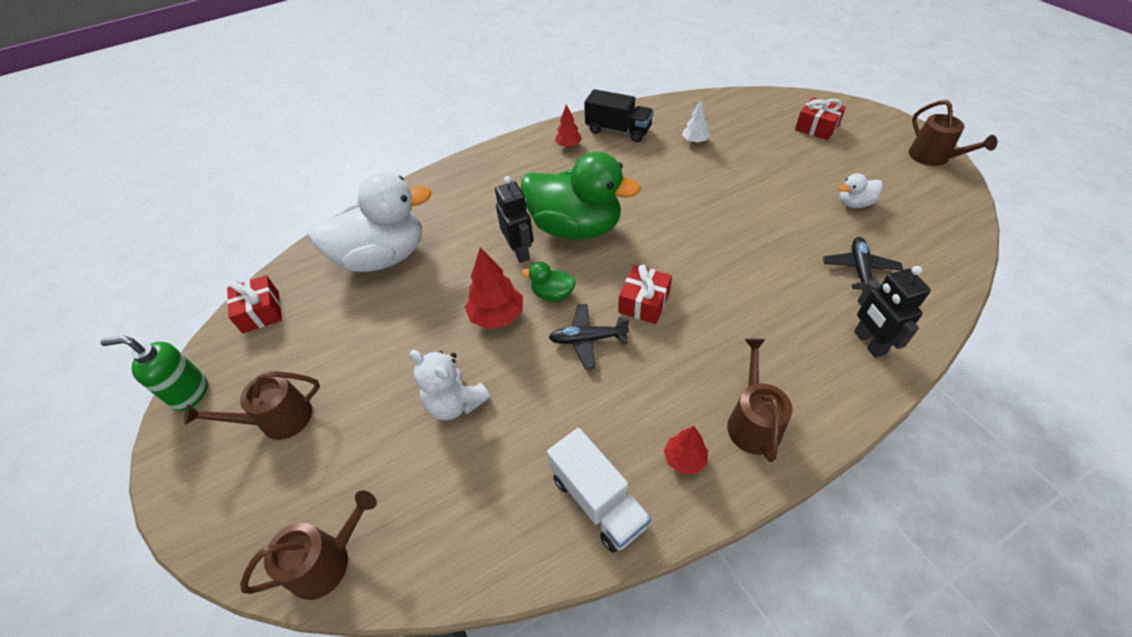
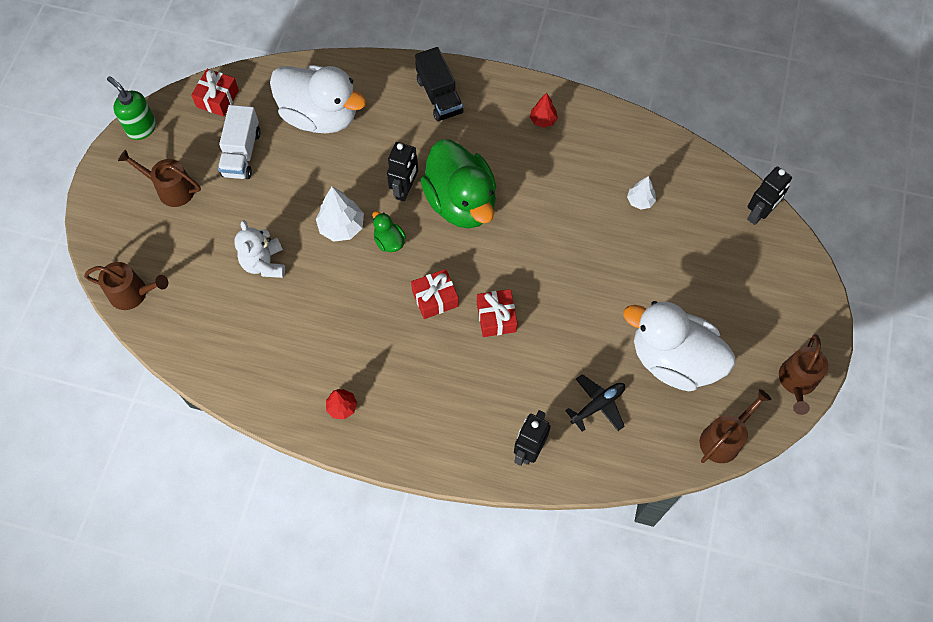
camera: 40 degrees right, 15 degrees up
red tree [465,247,523,329] -> white tree [316,186,364,242]
white truck [547,428,651,553] -> white truck moved to [218,105,261,179]
black plane [549,304,629,369] -> none
black truck [584,89,654,142] -> black truck moved to [415,47,463,122]
brown watering can [727,339,792,462] -> brown watering can moved to [700,389,771,463]
red gift [795,97,846,140] -> red gift moved to [477,289,518,337]
white duck [839,173,883,208] -> white duck [624,301,735,391], size x2.39
none -> black robot [747,166,792,225]

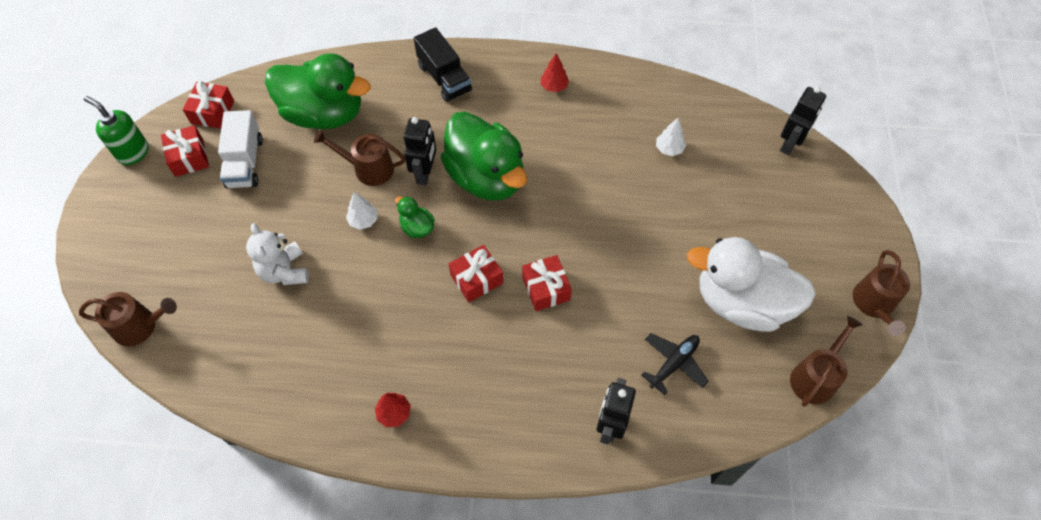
camera: 10 degrees left, 5 degrees down
brown watering can [118,149,201,207] -> brown watering can moved to [314,130,405,186]
white duck [270,65,366,134] -> green duck [265,53,371,129]
white tree [316,186,364,242] -> white tree [346,192,378,230], size x0.61
none -> red gift [161,125,209,177]

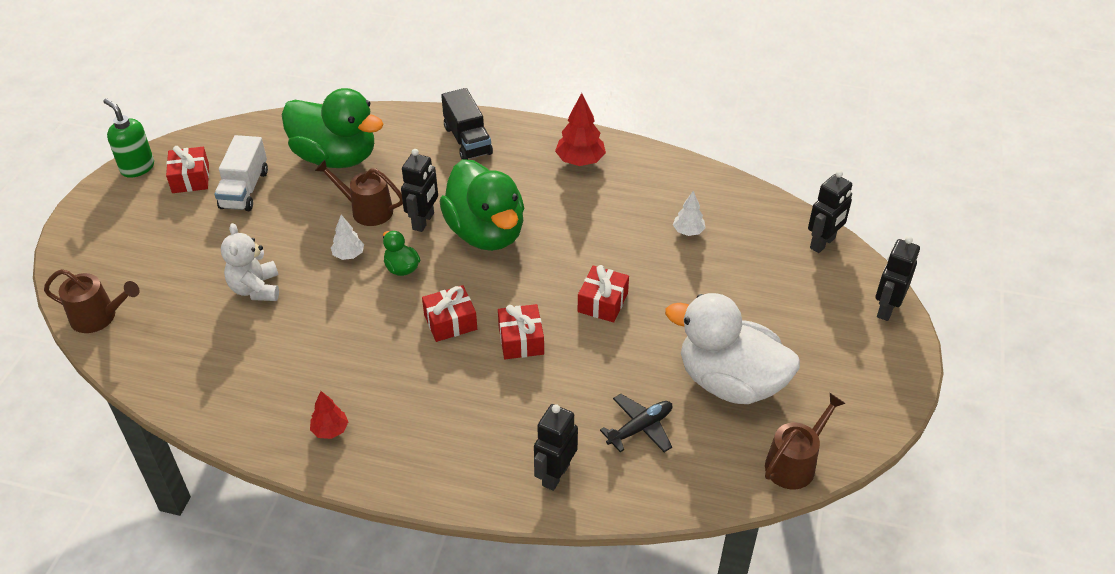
camera: 10 degrees right, 15 degrees down
red gift [183,81,234,129] -> red gift moved to [578,265,629,323]
red tree [541,53,569,92] -> red tree [555,93,606,166], size x1.64
brown watering can [853,250,910,336] -> none
none -> black robot [875,236,920,321]

